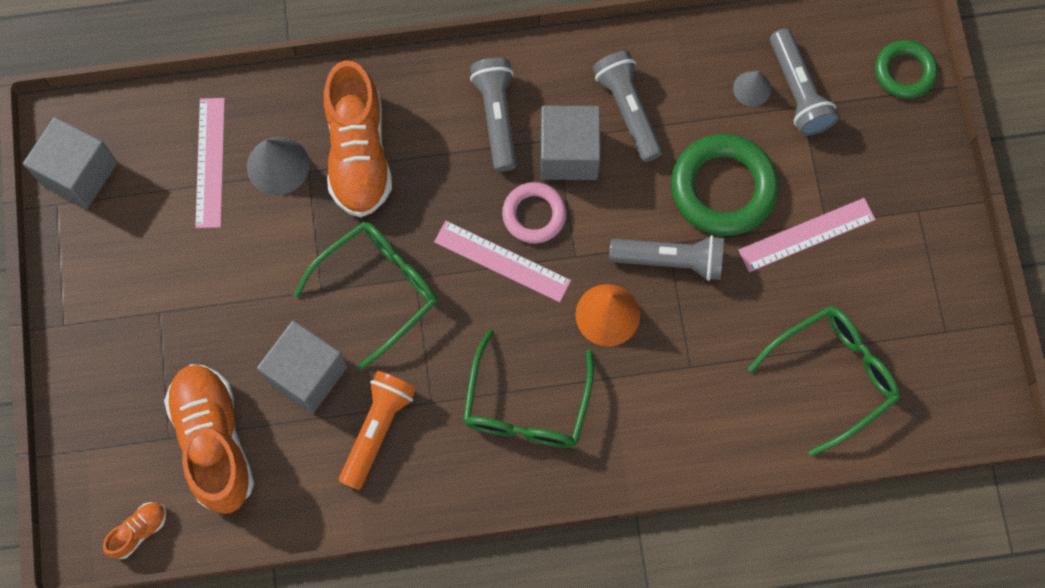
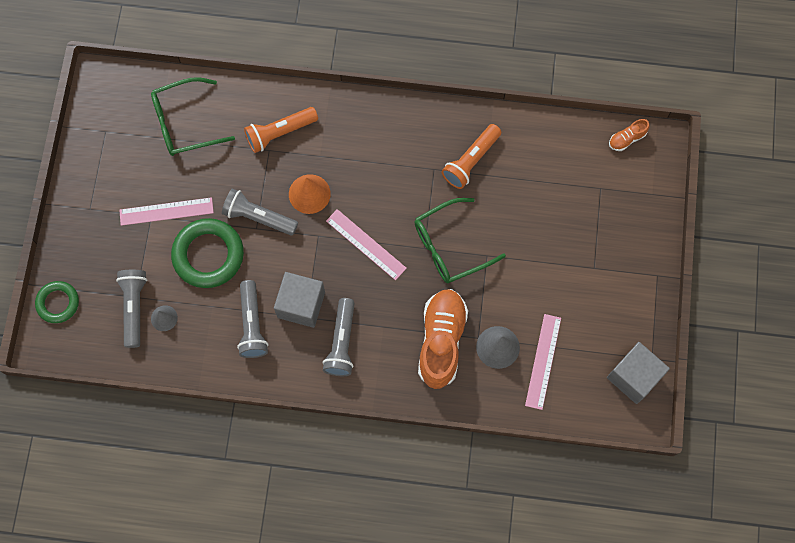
camera: 165 degrees left, 0 degrees up
orange shoe [164,364,254,514] -> none
grey cube [257,320,348,413] -> none
green glasses [463,329,594,448] -> none
pink ring [502,182,566,243] -> none
none -> orange flashlight [244,107,318,153]

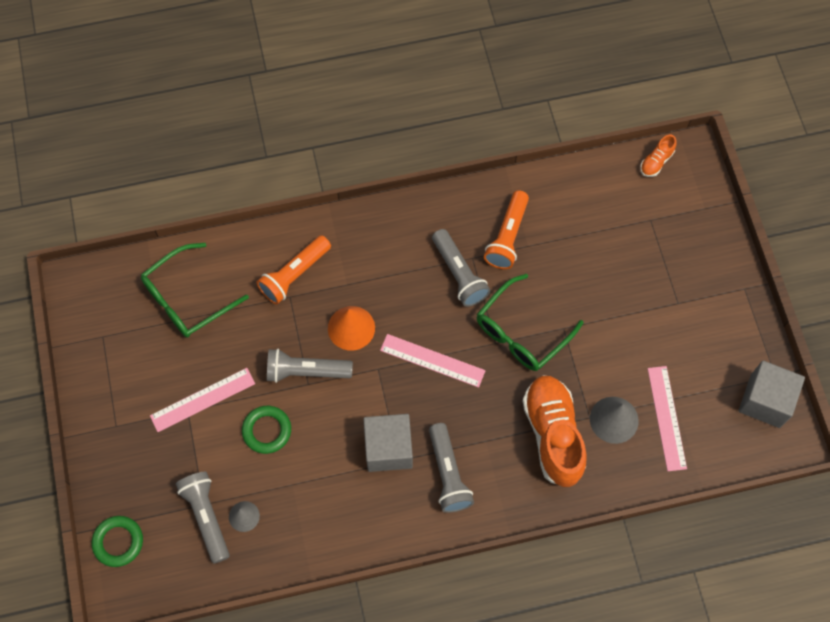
camera: 20 degrees left, 5 degrees down
green ring [171,218,244,288] -> green ring [242,406,291,454], size x0.60
grey flashlight [237,280,268,358] -> grey flashlight moved to [432,229,490,307]

